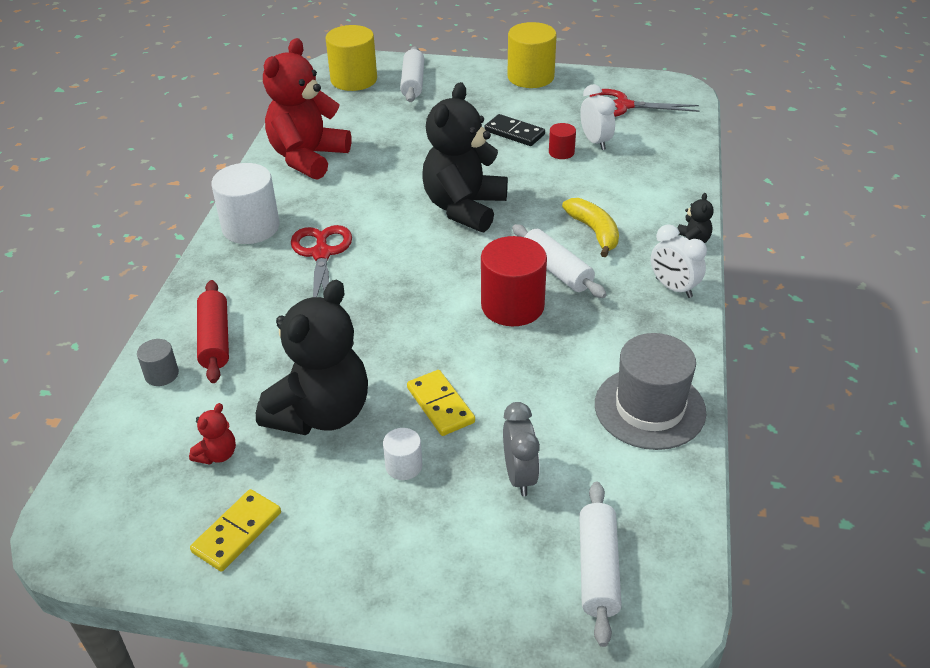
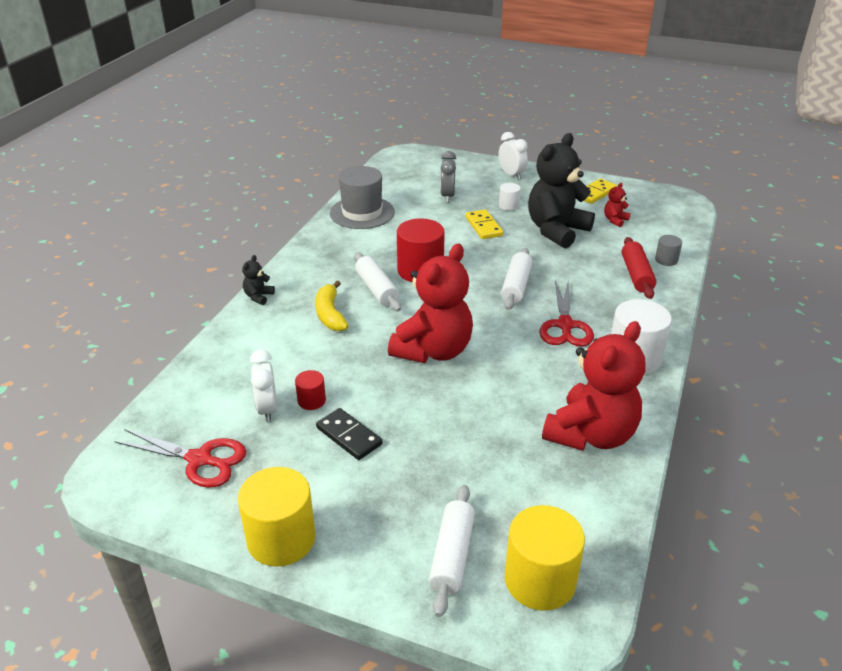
camera: 170 degrees left, 5 degrees down
black teddy bear [422,82,508,232] -> red teddy bear [388,244,473,363]
white rolling pin [579,482,622,647] -> white rolling pin moved to [501,248,533,310]
white clock [651,224,707,298] -> white clock moved to [499,132,528,180]

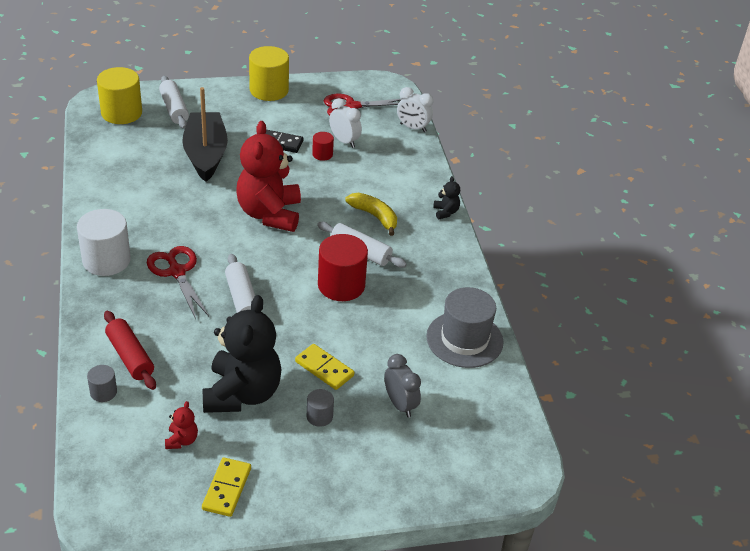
camera: 145 degrees right, 5 degrees up
white clock [499,132,528,180] -> white clock moved to [397,87,433,132]
white cylinder [499,183,521,211] -> grey cylinder [307,389,334,427]
red teddy bear [542,321,645,451] -> none
none -> black boat [182,87,228,182]

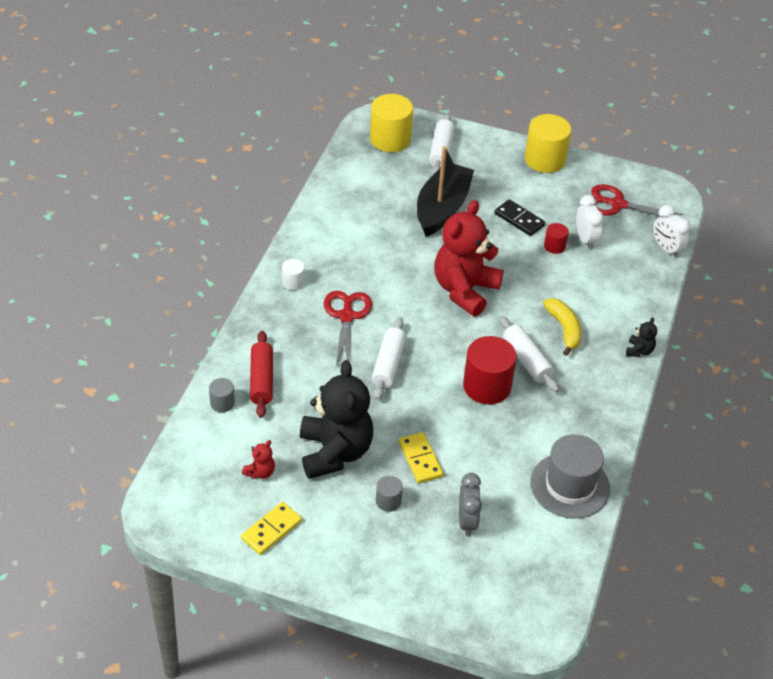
camera: 30 degrees right, 5 degrees up
white cylinder [77,209,131,276] -> white cylinder [282,259,305,291], size x0.50
black teddy bear [203,295,281,413] -> black teddy bear turned 45 degrees counterclockwise [300,360,373,479]

